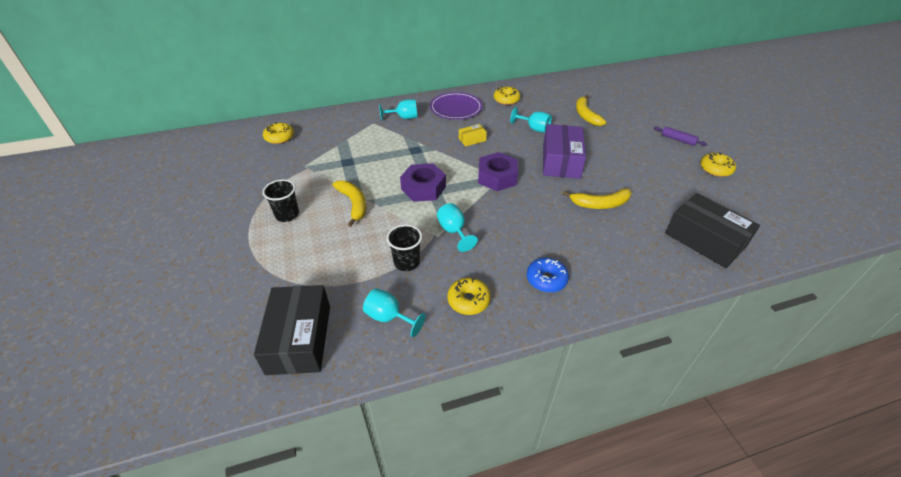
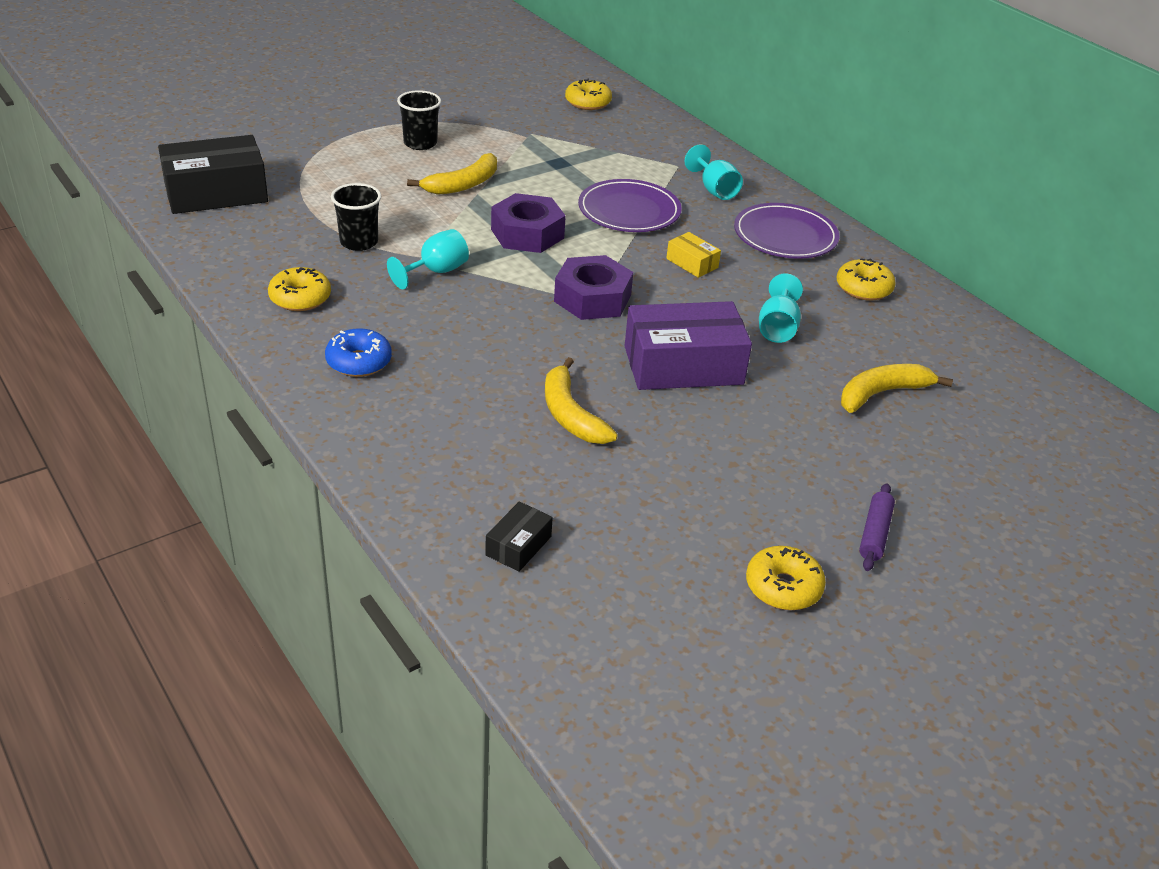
camera: 70 degrees right, 5 degrees down
turquoise goblet [363,288,426,337] -> none
black box [665,193,760,268] -> black box [485,501,553,572], size x0.46
none -> purple plate [578,179,682,232]

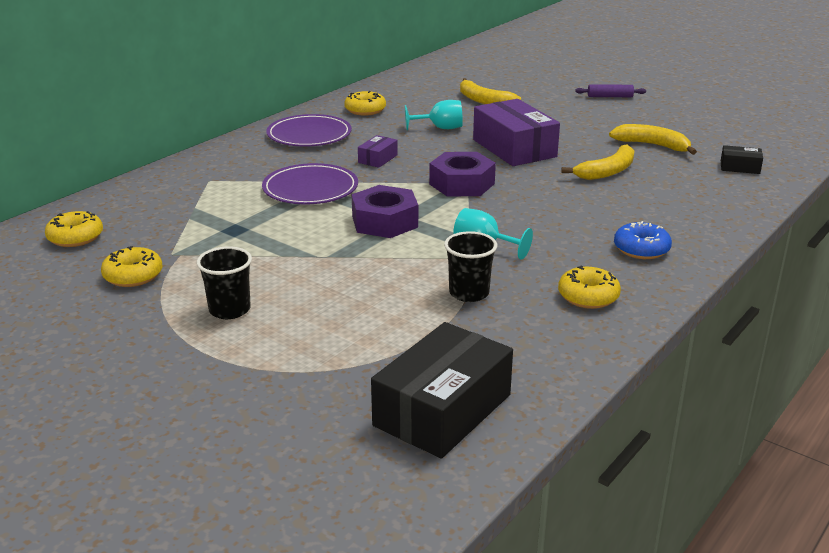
camera: 105 degrees left, 10 degrees down
black box [158,135,268,214] -> black box turned 75 degrees clockwise [371,322,513,458]
yellow banana [407,153,497,195] -> yellow banana moved to [609,124,697,155]
yellow box [666,232,721,278] -> purple box [358,135,398,168]
turquoise goblet [685,144,743,200] -> none
yellow donut [746,546,826,610] -> yellow donut moved to [101,246,162,287]

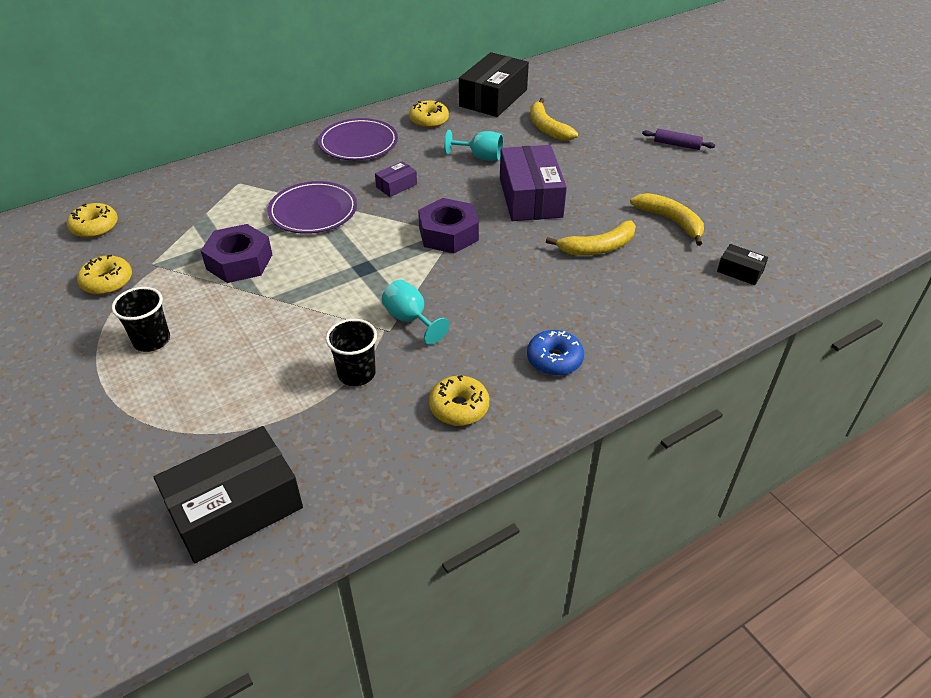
camera: 20 degrees right, 15 degrees up
purple nut [352,185,418,238] -> purple nut moved to [201,224,272,283]
none -> black box [459,52,529,117]

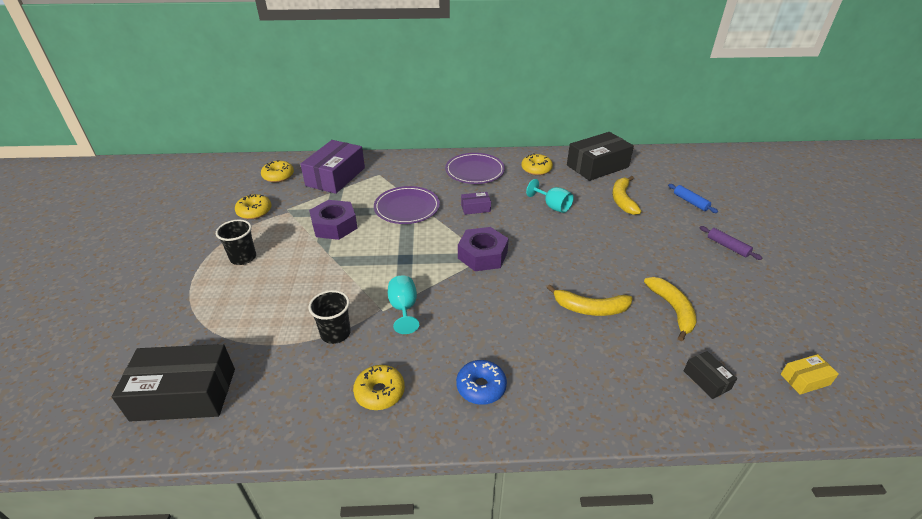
camera: 30 degrees right, 5 degrees down
purple box [500,145,567,221] -> purple box moved to [300,140,365,194]
none -> blue rolling pin [668,184,718,213]
none -> yellow box [780,354,839,395]

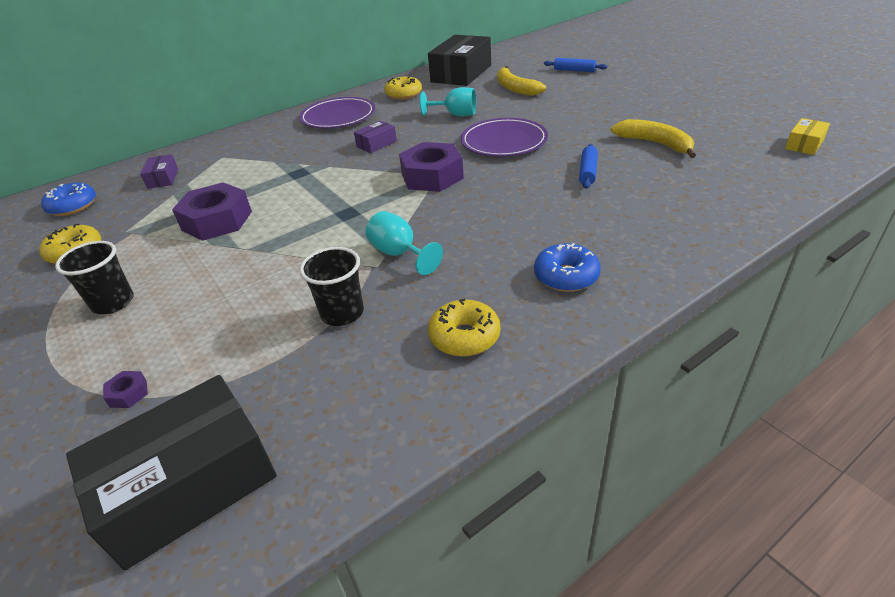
camera: 30 degrees left, 0 degrees up
yellow donut [261,160,294,182] -> blue donut [41,182,96,216]
purple box [300,140,365,194] -> purple box [140,154,178,189], size x0.46
purple plate [374,186,440,224] -> purple plate moved to [461,118,548,157]
yellow banana [547,285,632,316] -> blue rolling pin [579,144,598,189]
black box [684,351,737,399] -> none
purple rolling pin [700,226,762,260] -> none
none -> purple nut [103,371,148,408]

